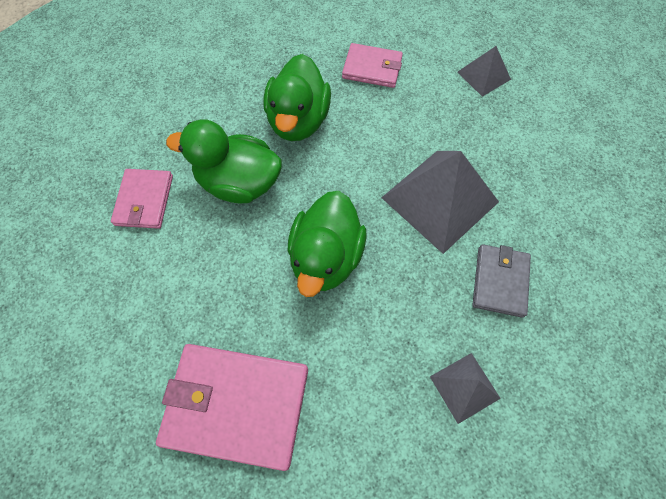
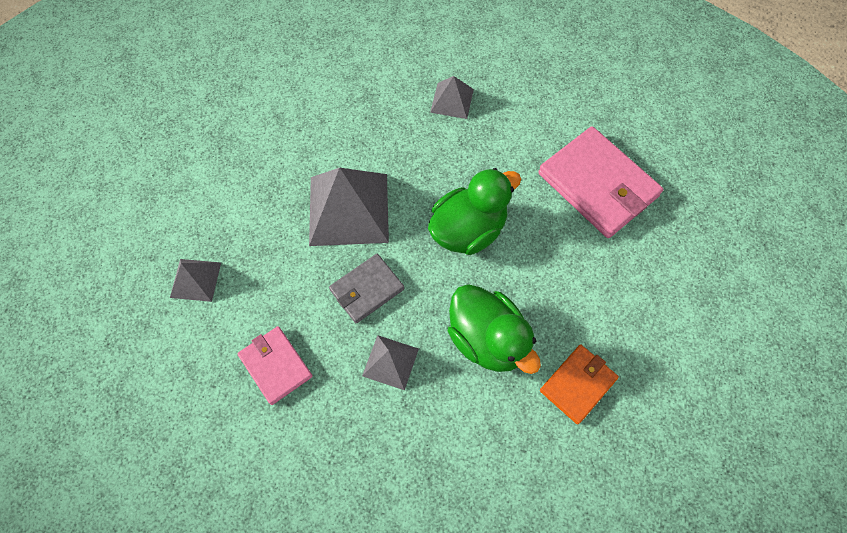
camera: 140 degrees left, 0 degrees up
pink wallet [111,169,173,229] -> orange wallet [540,345,619,425]
green duck [263,54,331,141] -> grey pyramid [362,335,419,390]
grey wallet [472,244,531,318] -> grey wallet moved to [329,254,404,324]

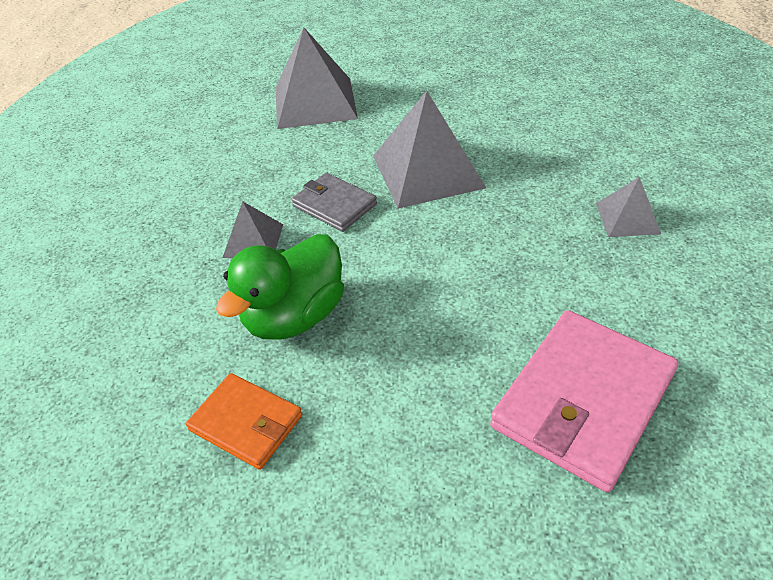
camera: 80 degrees right, 20 degrees down
grey pyramid [170,259,221,302] -> grey pyramid [276,27,358,129], size x1.93
pink wallet [237,326,313,405] -> none
green duck [428,168,521,255] -> none

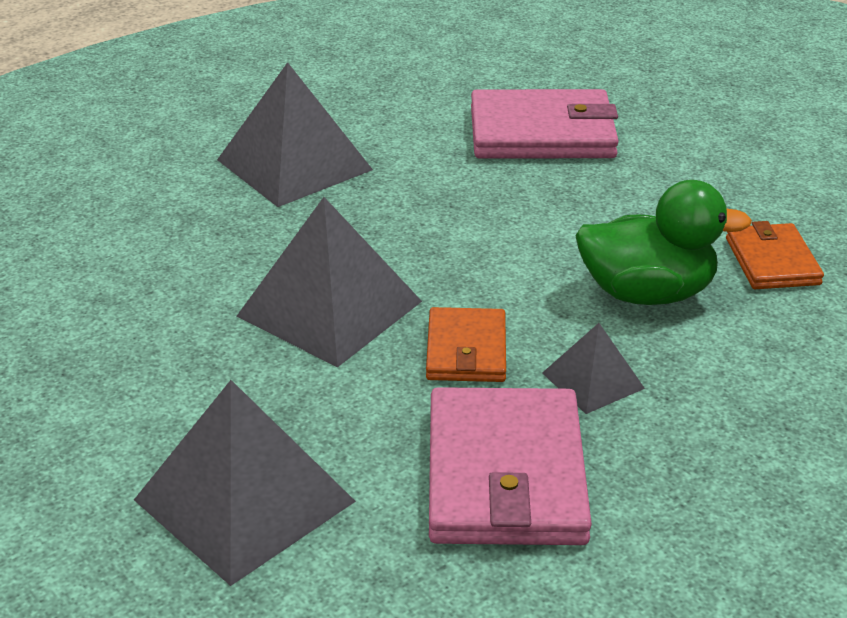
camera: 130 degrees left, 10 degrees down
grey wallet [291,173,377,232] -> orange wallet [426,307,506,382]
grey pyramid [596,177,661,237] -> grey pyramid [217,62,373,207], size x1.93
none -> pink wallet [429,387,592,545]

